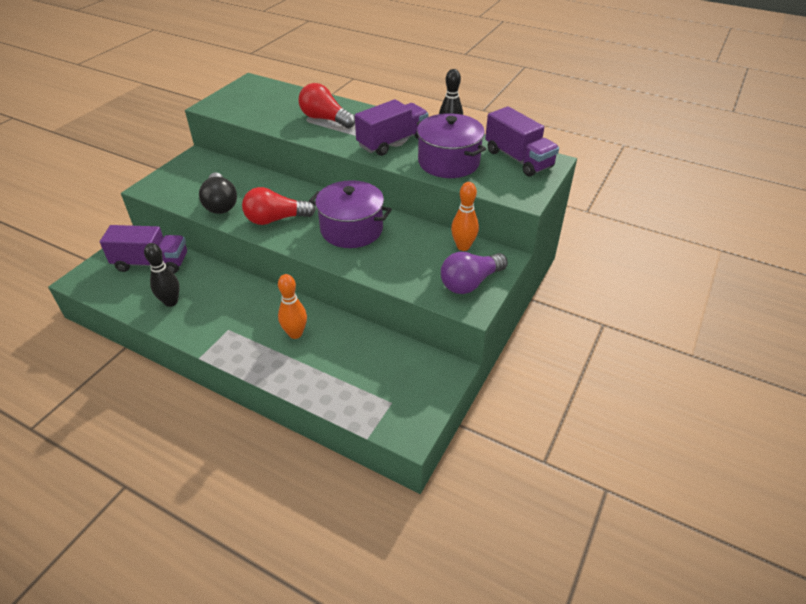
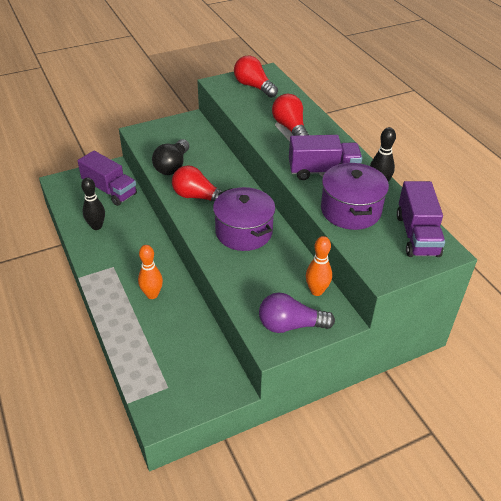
camera: 35 degrees right, 0 degrees up
none -> red light bulb [234,56,278,98]

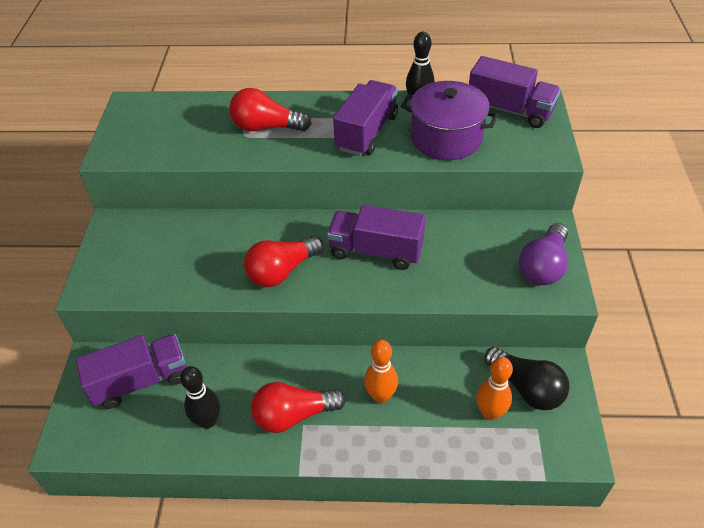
camera: 60 degrees left, 5 degrees up
black light bulb [152,139,189,175] -> black light bulb moved to [484,347,570,410]
purple pot [213,187,275,251] -> purple truck [327,205,425,270]
red light bulb [234,56,278,98] -> red light bulb moved to [251,382,346,433]
orange bowling pin [306,236,332,296] -> orange bowling pin moved to [476,357,513,421]

